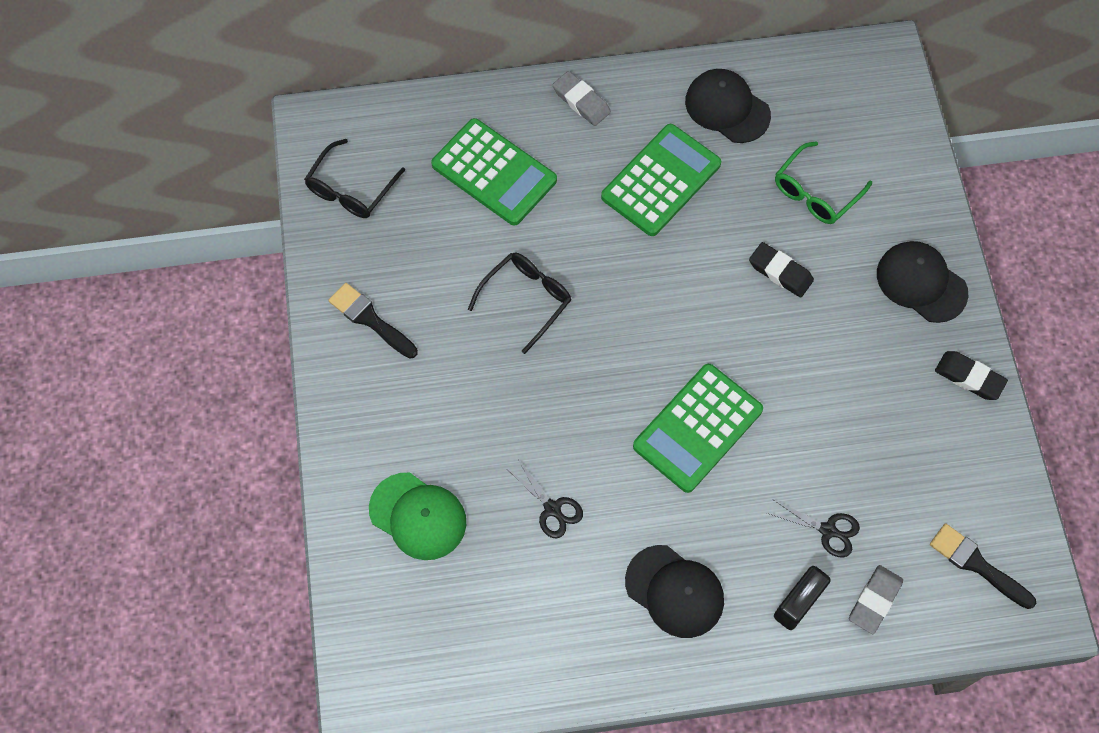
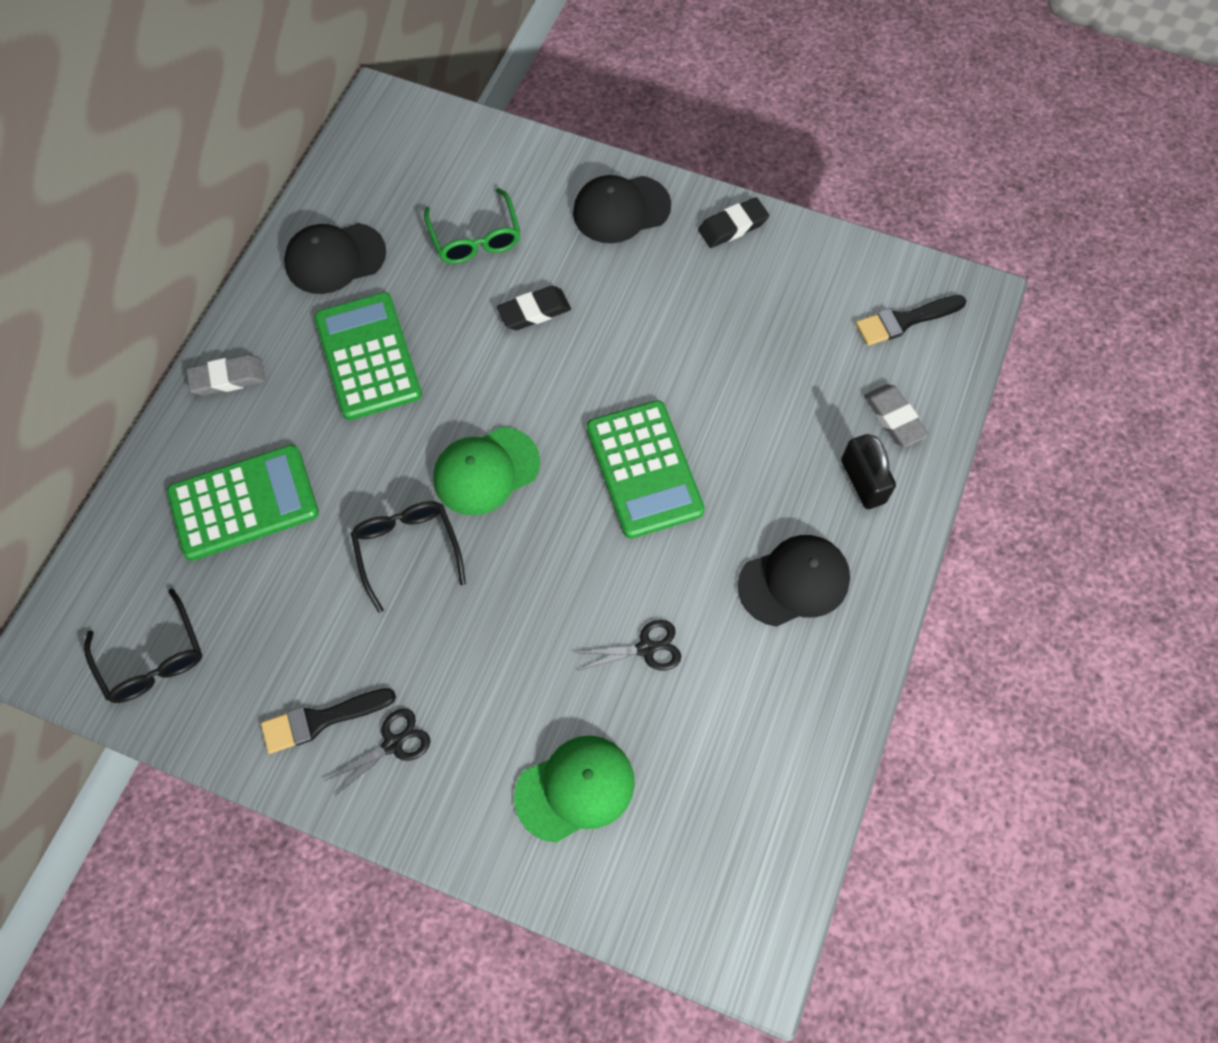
camera: 60 degrees left, 0 degrees up
black scissors [767,499,860,557] -> black scissors moved to [325,708,430,796]
none -> green cap [433,427,540,515]

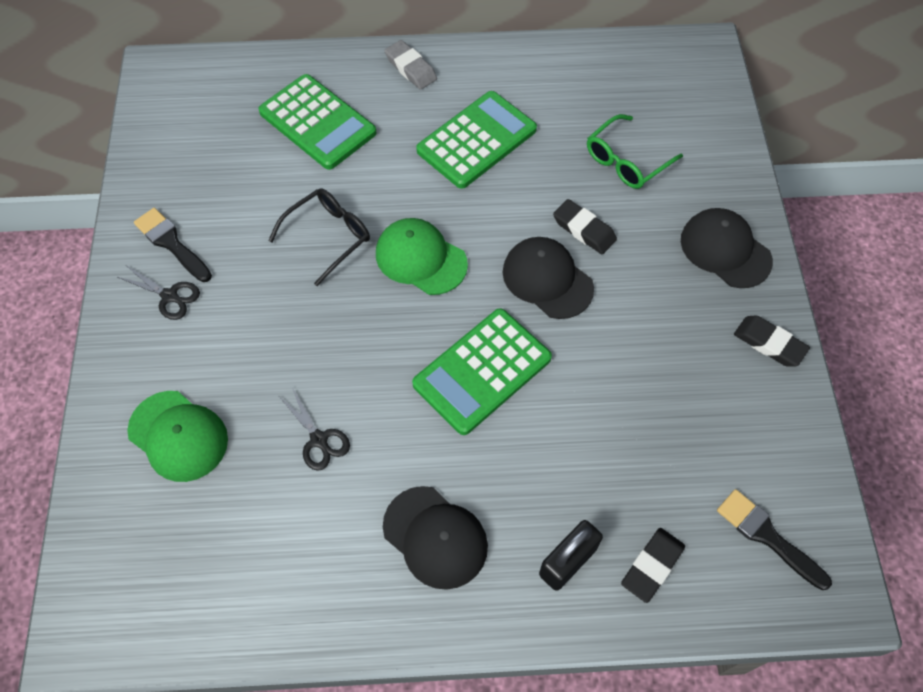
camera: 65 degrees right, 5 degrees down
black glasses [84,589,202,703] -> none
black cap [284,223,386,294] -> black cap moved to [503,237,594,319]
grey eraser [864,384,929,447] -> black eraser [621,528,685,603]

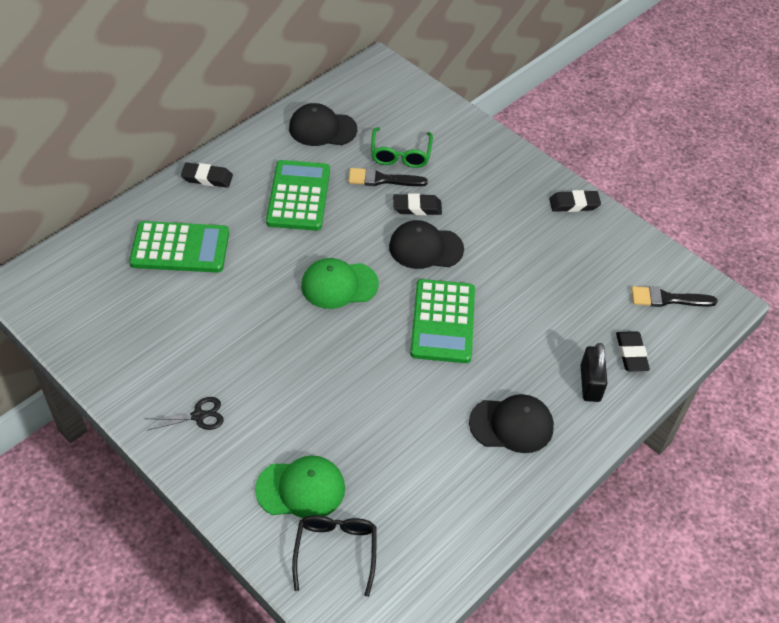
camera: 45 degrees left, 10 degrees down
black brush [134,208,212,282] -> black brush moved to [348,168,428,186]
black glasses [268,188,370,286] -> black glasses moved to [292,515,377,597]
black scissors [279,388,350,471] -> none
grey eraser [385,40,437,90] -> black eraser [181,163,233,188]
black cap [681,208,773,288] -> black cap moved to [289,103,357,146]

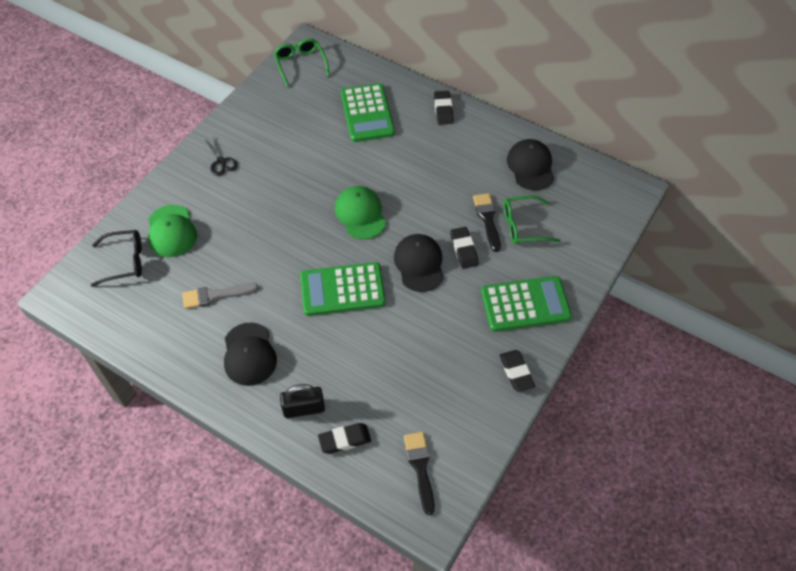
camera: 80 degrees right, 5 degrees up
green calculator [266,160,330,231] -> green calculator moved to [481,276,572,332]
none -> grey brush [182,283,258,309]
none -> green glasses [274,38,330,87]

